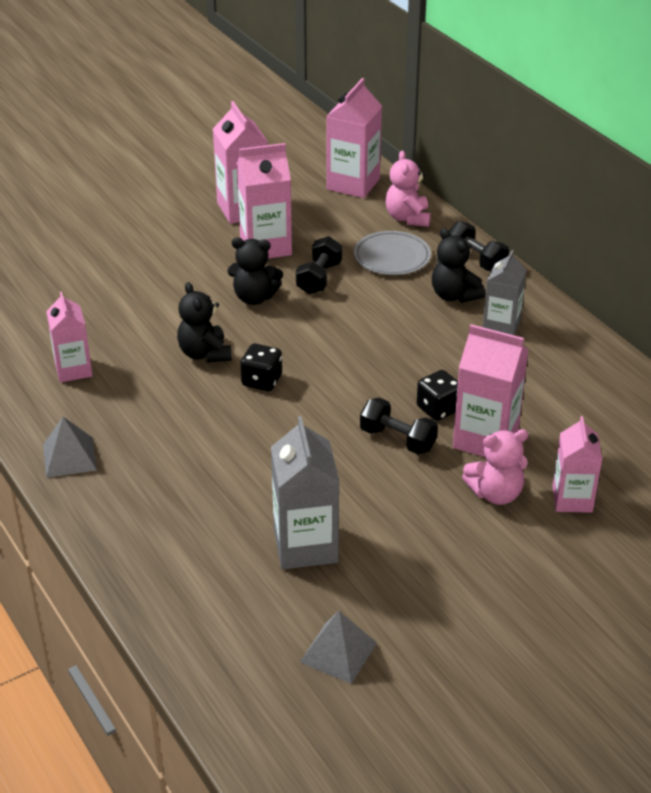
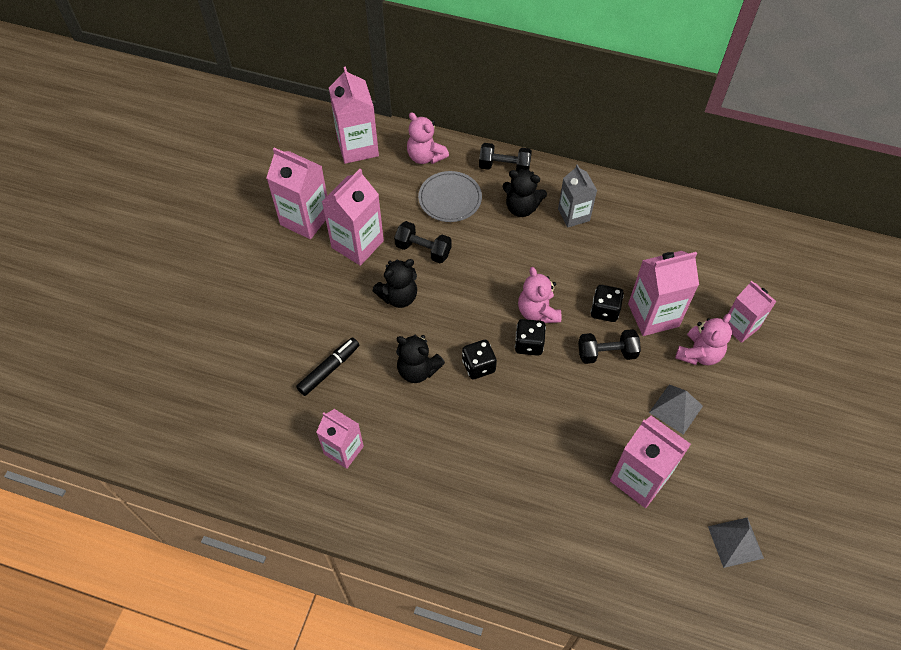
camera: 40 degrees left, 20 degrees up
grey pyramid [43,417,97,478] -> grey pyramid moved to [649,384,703,435]
grey carton [271,416,339,569] -> pink carton [610,416,691,508]
black dumbbell [296,236,342,295] -> black dumbbell turned 45 degrees counterclockwise [394,221,452,263]
none -> black marker [296,338,359,396]
none -> black dice [515,319,546,356]
none -> pink teddy bear [518,267,562,323]

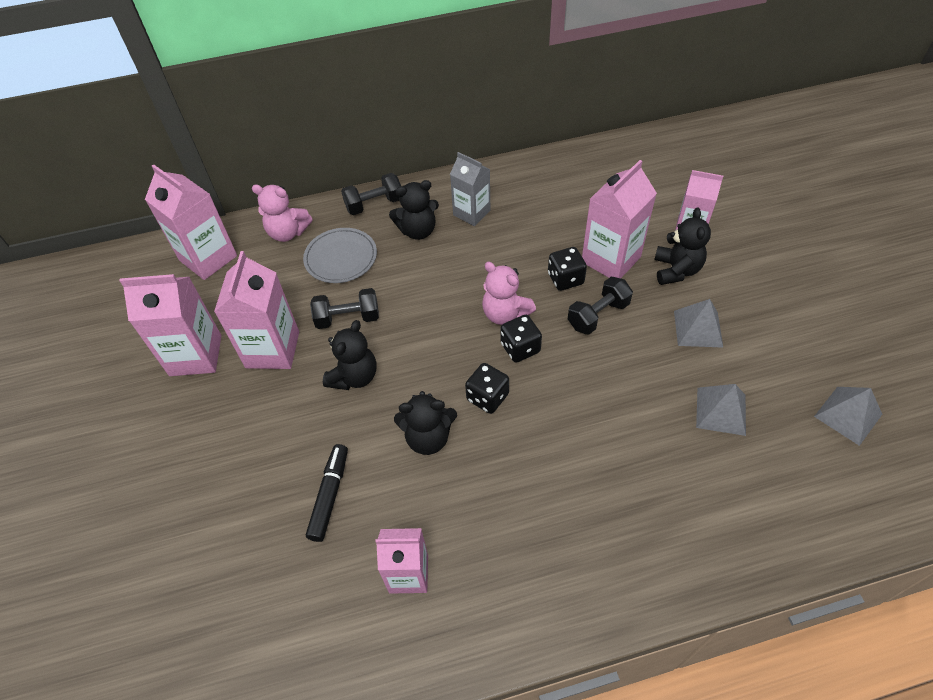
camera: 30 degrees left, 5 degrees down
pink carton [610,416,691,508] -> grey pyramid [696,384,746,436]
pink teddy bear [675,314,732,366] -> black teddy bear [654,208,711,285]

